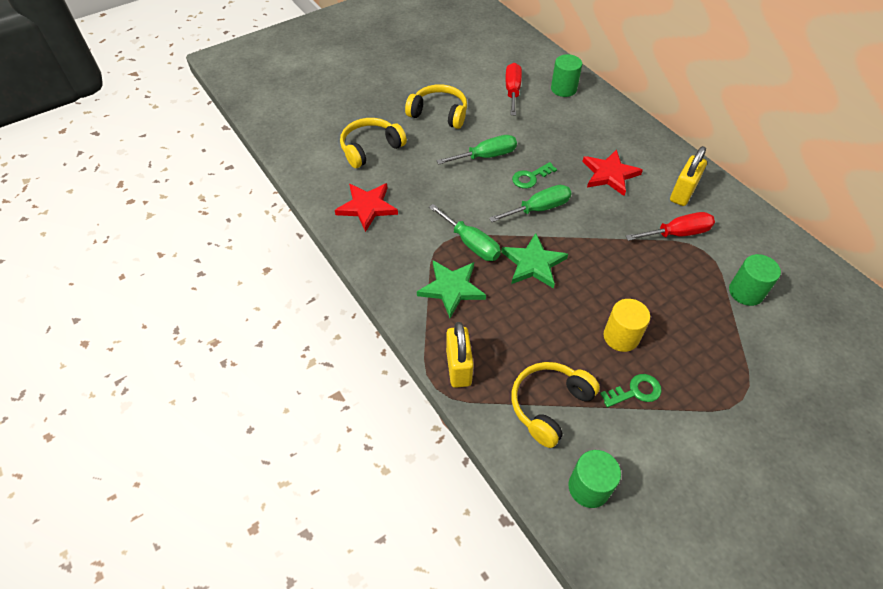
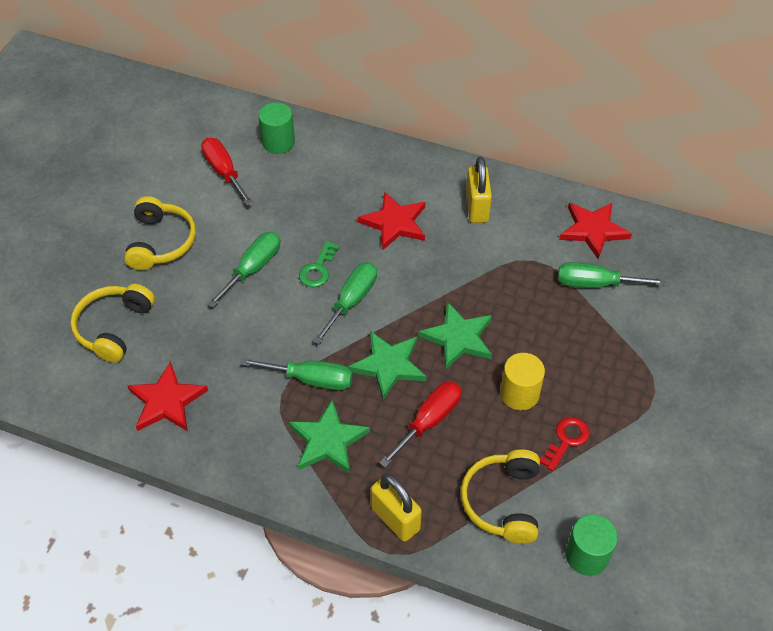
camera: 35 degrees left, 0 degrees up
yellow headphones [405,84,467,129] -> yellow headphones turned 105 degrees clockwise [124,196,196,270]
green key [600,374,662,408] -> red key [540,417,589,471]
red screwdriver [626,212,715,241] -> red screwdriver moved to [379,381,461,468]
green cylinder [729,254,781,306] -> green screwdriver [558,262,666,288]
none -> green star [418,302,492,370]
none -> red star [559,203,632,259]

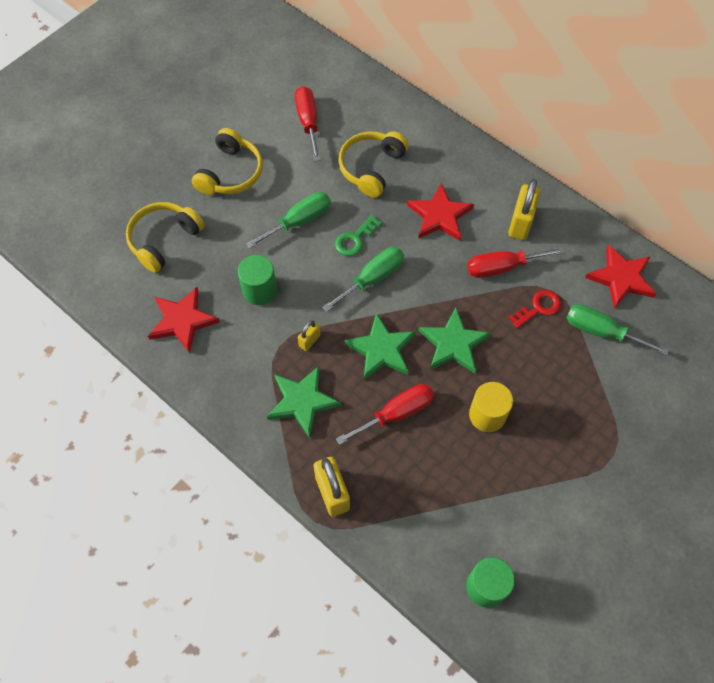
camera: 20 degrees right, 10 degrees up
green screwdriver [240,358,353,390] -> yellow padlock [298,320,320,351]
green cylinder [258,102,295,154] -> green cylinder moved to [238,255,277,305]
yellow headphones [461,450,540,544] -> yellow headphones moved to [338,131,409,198]
red key [540,417,589,471] -> red key moved to [508,290,561,328]
none -> red screwdriver [467,247,565,278]

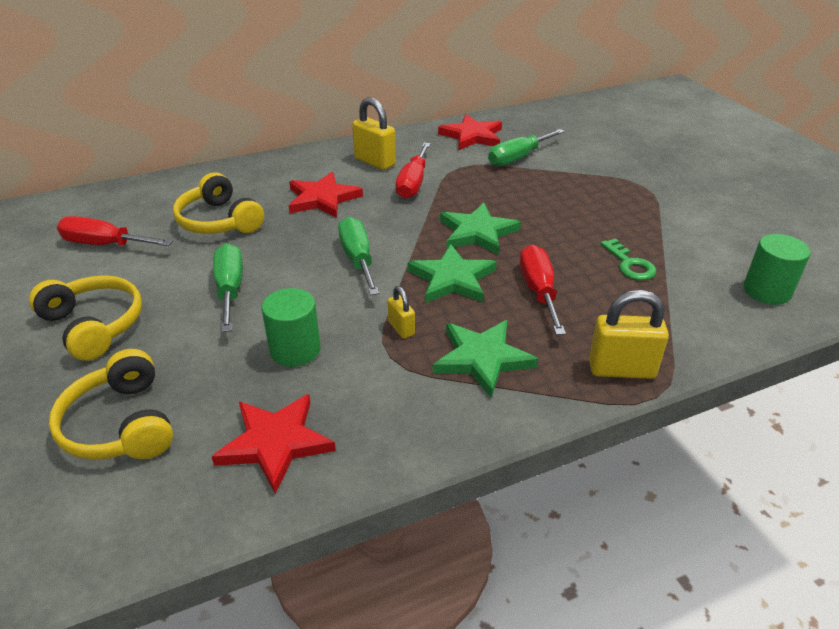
camera: 65 degrees left, 25 degrees down
green key [335,215,382,256] -> green key moved to [600,238,656,280]
yellow cylinder [469,382,513,432] -> none
red key [508,290,561,328] -> none

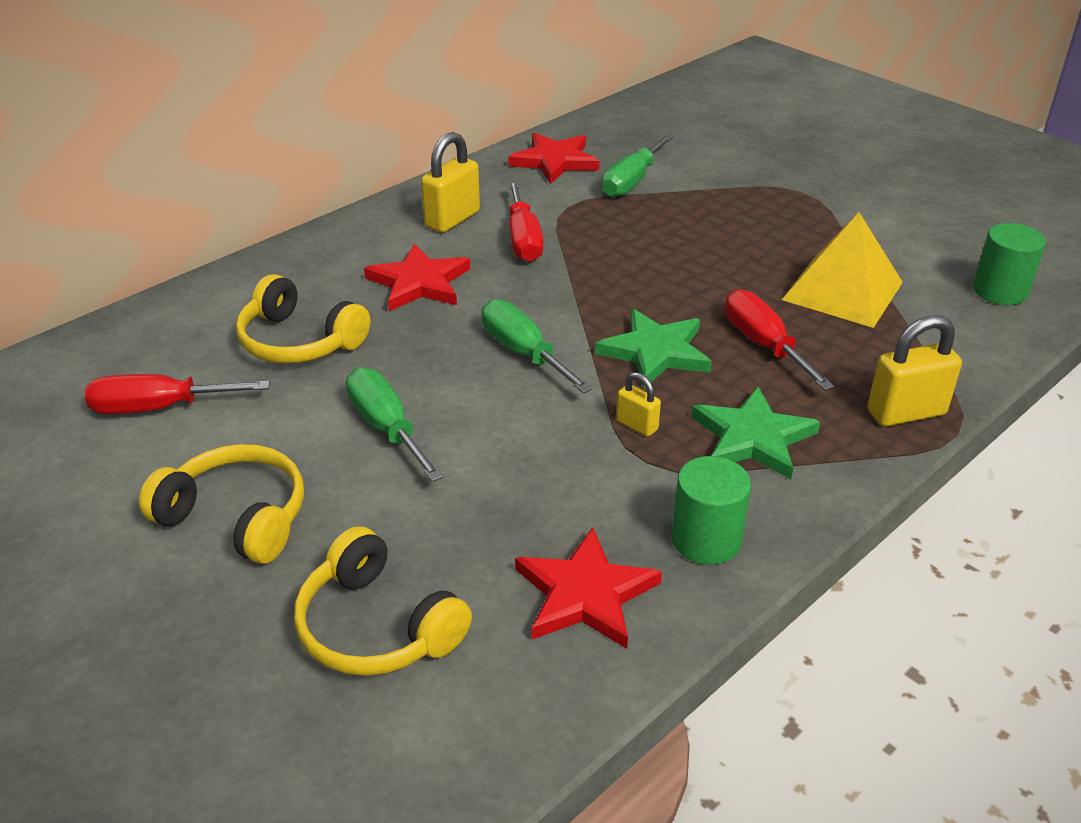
camera: 20 degrees left, 0 degrees up
green cylinder [262,288,321,367] -> green cylinder moved to [671,456,751,565]
yellow padlock [352,97,396,170] -> yellow padlock turned 75 degrees counterclockwise [421,132,480,233]
green star [440,203,521,255] -> none
green key [600,238,656,280] -> yellow pyramid [782,212,903,328]

